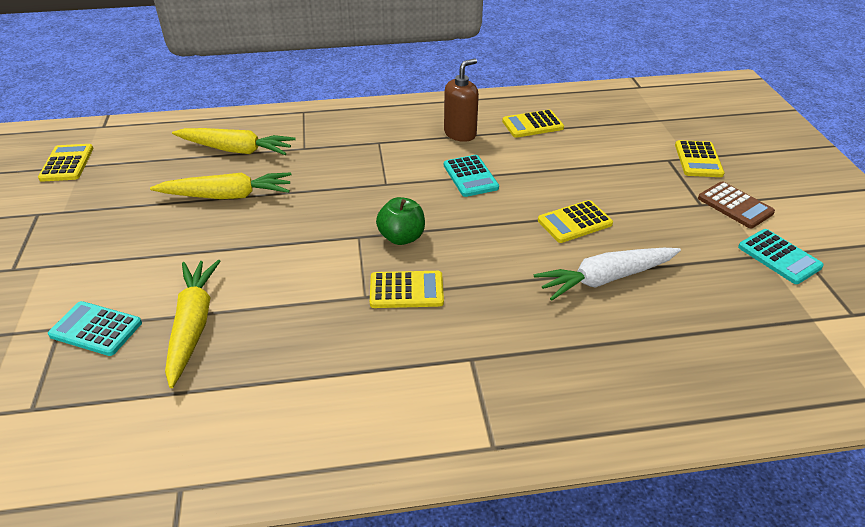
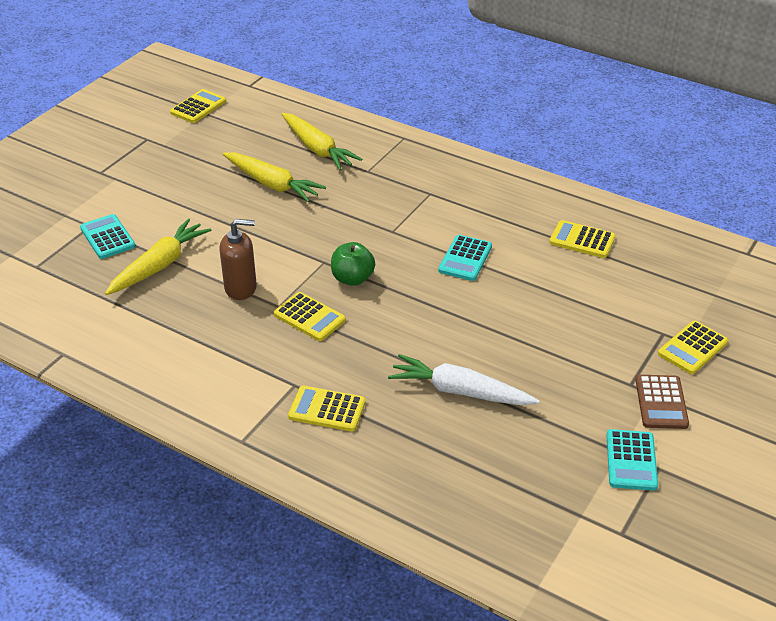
camera: 40 degrees right, 0 degrees up
brown soap dispenser [444,59,479,142] -> brown soap dispenser moved to [219,219,257,300]
yellow calculator [538,200,613,243] -> yellow calculator moved to [288,386,366,432]

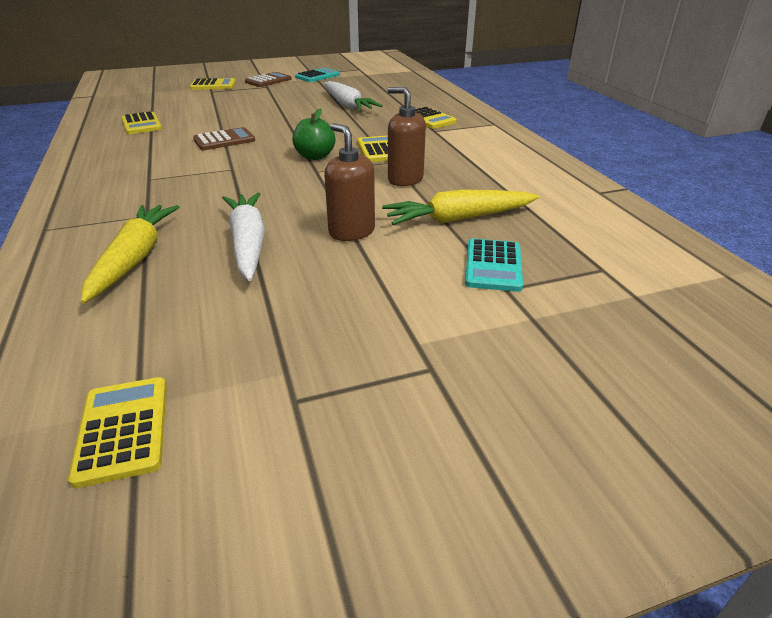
camera: 140 degrees left, 5 degrees down
yellow calculator [170,89,226,123] -> yellow calculator turned 90 degrees clockwise [68,377,167,488]
yellow carrot [223,152,326,202] -> white carrot [222,192,265,281]
turquoise calculator [438,235,492,281] -> brown calculator [193,127,255,150]
none -> brown soap dispenser [324,123,375,241]

